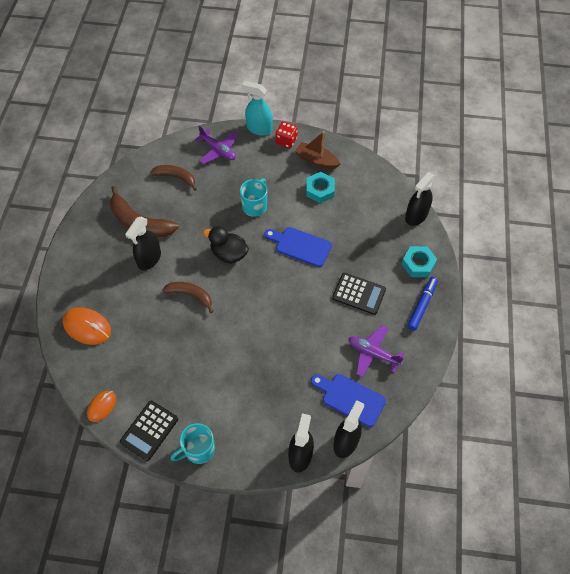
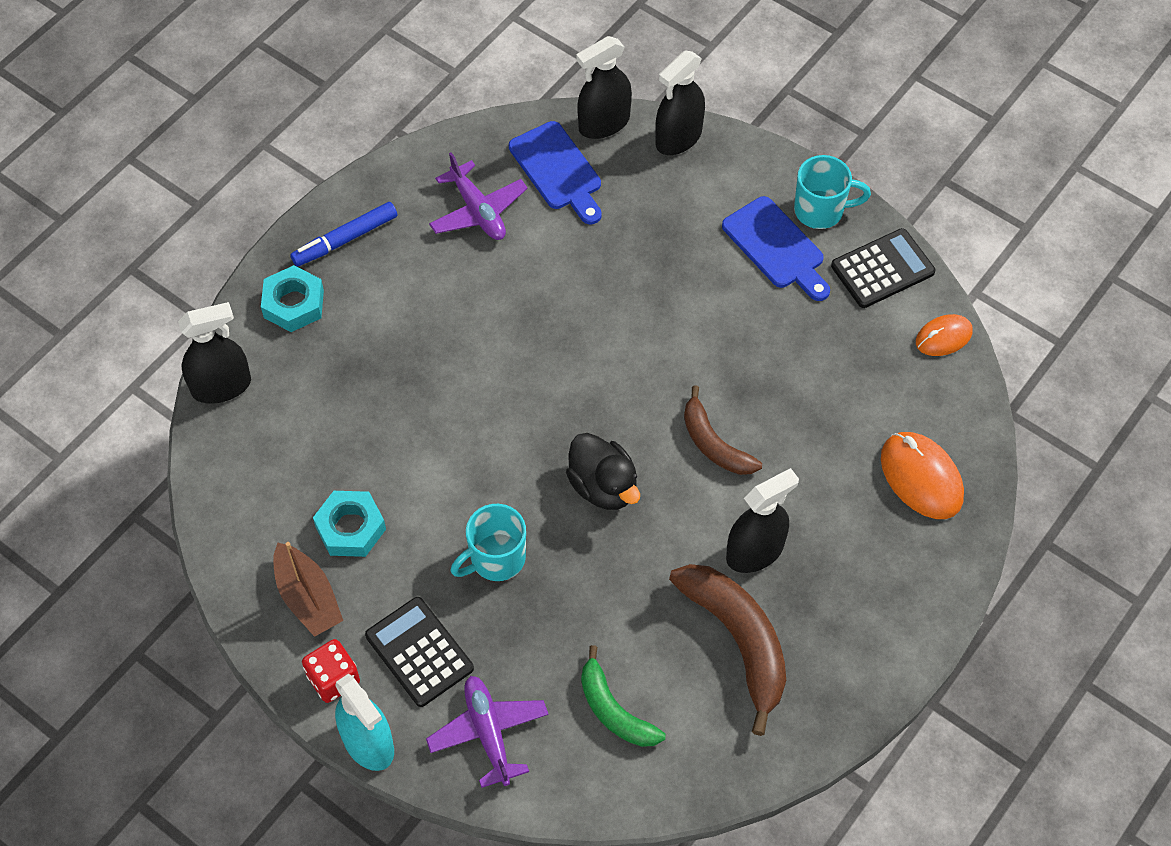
camera: 150 degrees left, 0 degrees up
brown banana [150,165,197,191] -> green banana [581,645,666,747]
blue cutting board [264,227,332,267] -> blue cutting board moved to [722,196,830,301]
black calculator [332,273,386,315] -> black calculator moved to [365,597,474,707]

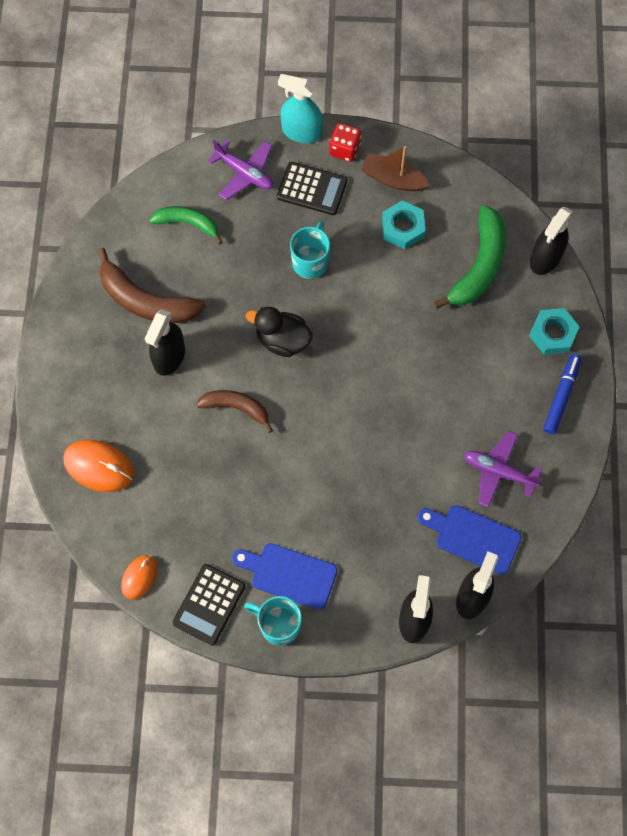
camera: 145 degrees right, 10 degrees up
turquoise mug [794,155,871,229] -> turquoise mug turned 60 degrees clockwise [244,596,302,646]
none -> green banana [433,205,506,309]

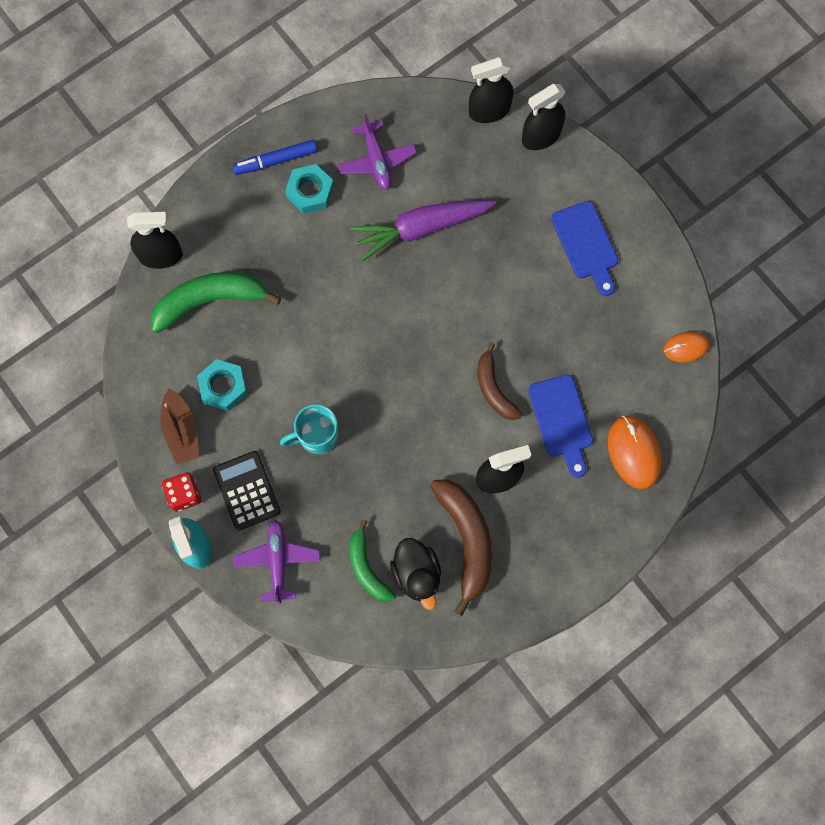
camera: 130 degrees left, 5 degrees up
black calculator [172,564,246,645] -> none
turquoise mug [244,596,302,646] -> none
black duck [246,307,313,357] -> black duck moved to [390,538,441,610]
blue cutting board [417,505,521,575] -> blue cutting board moved to [528,375,593,478]
turquoise nut [529,308,580,354] -> turquoise nut moved to [285,164,334,214]
none -> purple carrot [351,200,496,261]

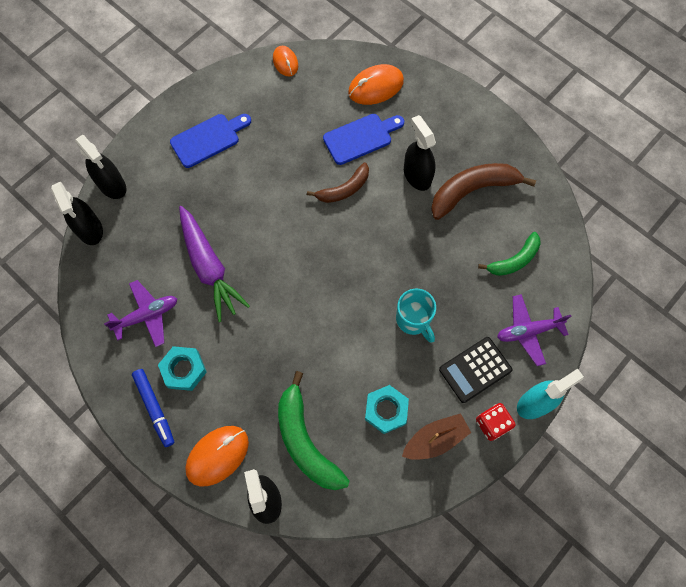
camera: 100 degrees left, 5 degrees down
black duck [390,538,441,610] -> none
none -> orange mouse [185,426,249,487]

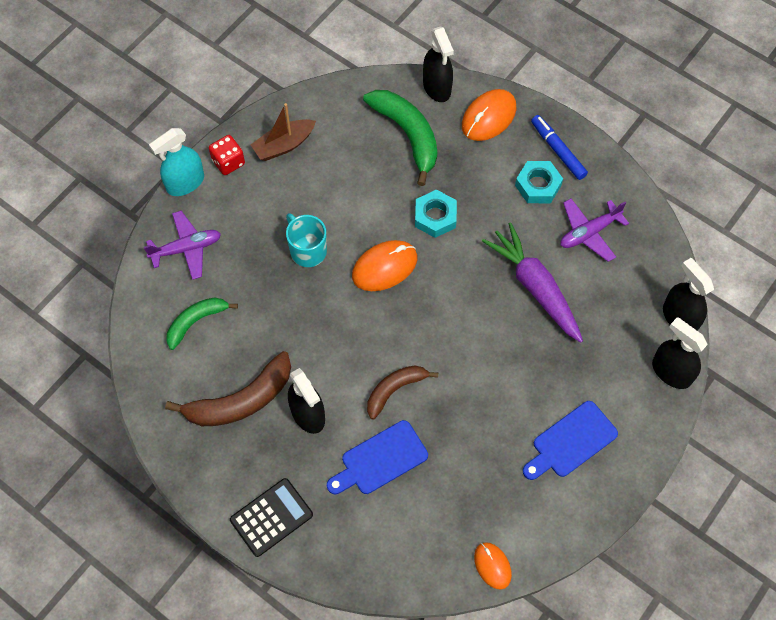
camera: 175 degrees right, 5 degrees down
orange mouse [348,64,404,105] -> orange mouse moved to [352,240,417,291]
turquoise nut [365,385,409,434] -> turquoise nut moved to [415,189,457,238]
black calculator [439,337,512,403] -> black calculator moved to [230,478,313,557]

